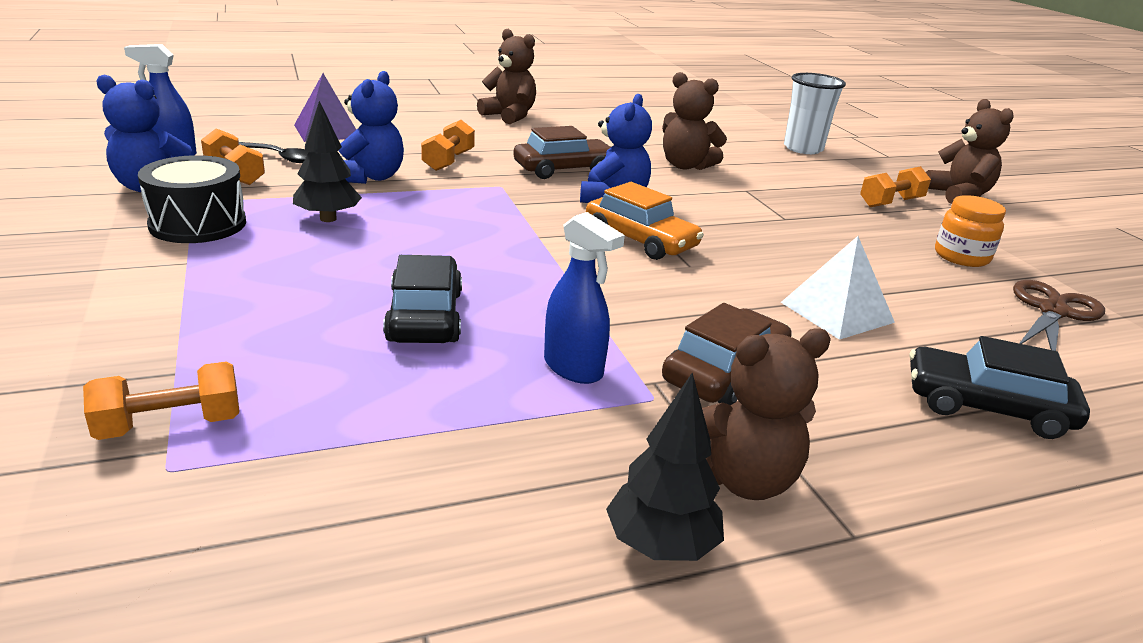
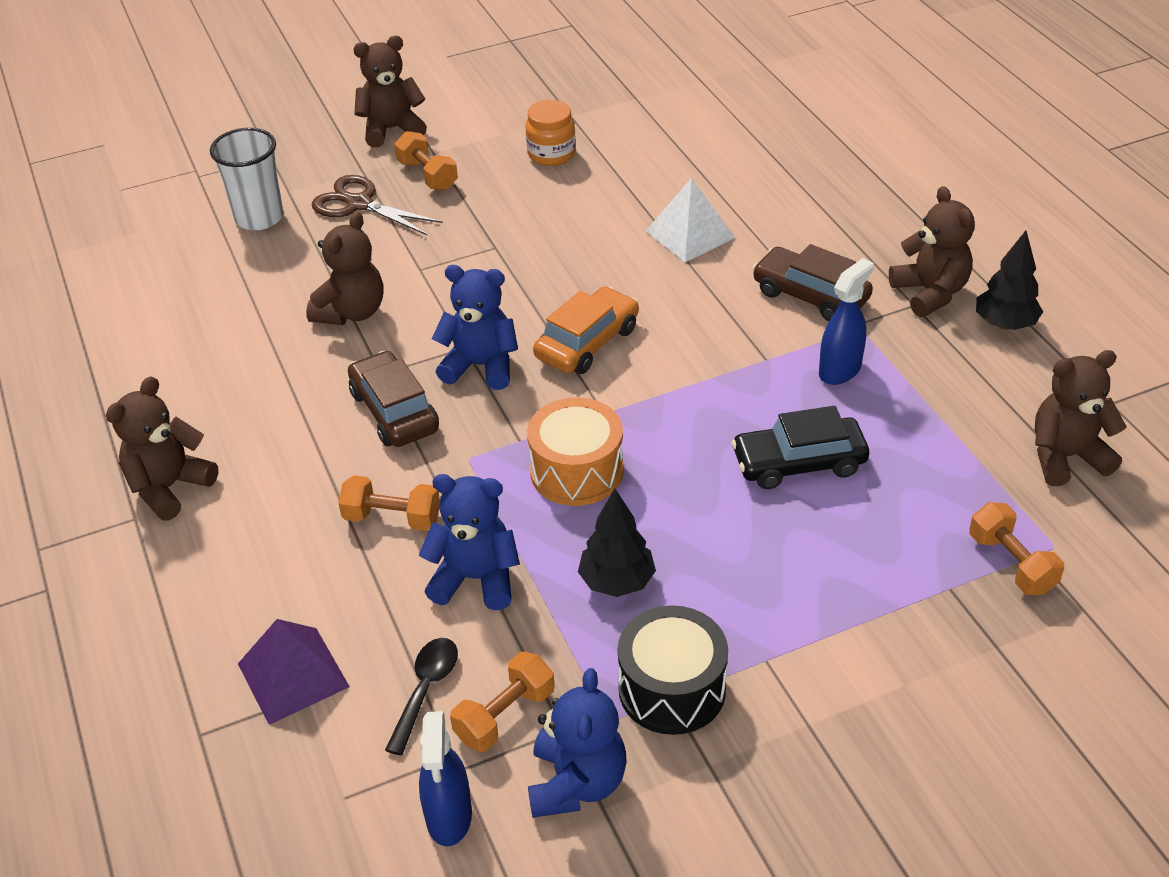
camera: 90 degrees left, 15 degrees up
black car [909,336,1090,439] -> none
brown scissors [1013,280,1105,351] -> brown scissors moved to [311,175,443,235]
none -> orange drum [527,397,624,506]
none -> brown teddy bear [1035,350,1127,486]

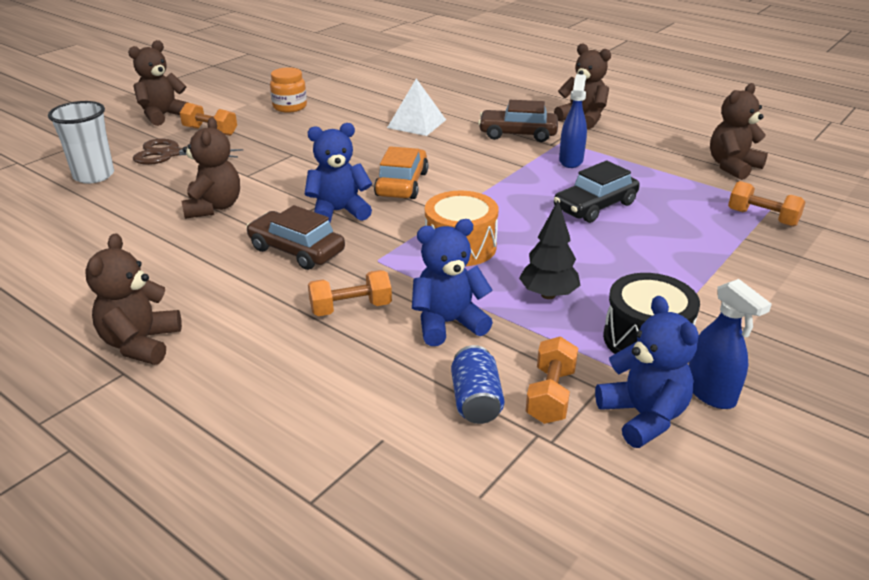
camera: 30 degrees left, 10 degrees down
purple pyramid [238,619,350,725] -> none
black spoon [385,638,458,755] -> blue can [451,345,504,424]
blue spray bottle [419,711,472,846] -> blue spray bottle moved to [689,279,772,409]
black tree [976,230,1043,330] -> none

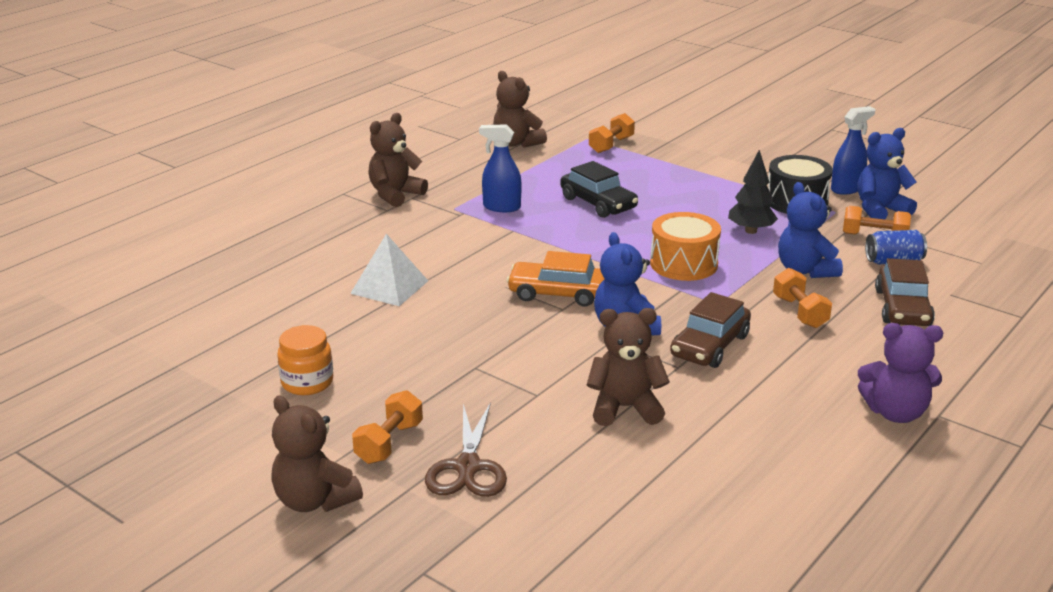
camera: 90 degrees left, 5 degrees down
white cup [48,101,114,184] -> none
brown teddy bear [86,233,182,365] -> purple teddy bear [858,323,943,423]
brown car [478,100,558,142] -> brown car moved to [875,258,935,326]

